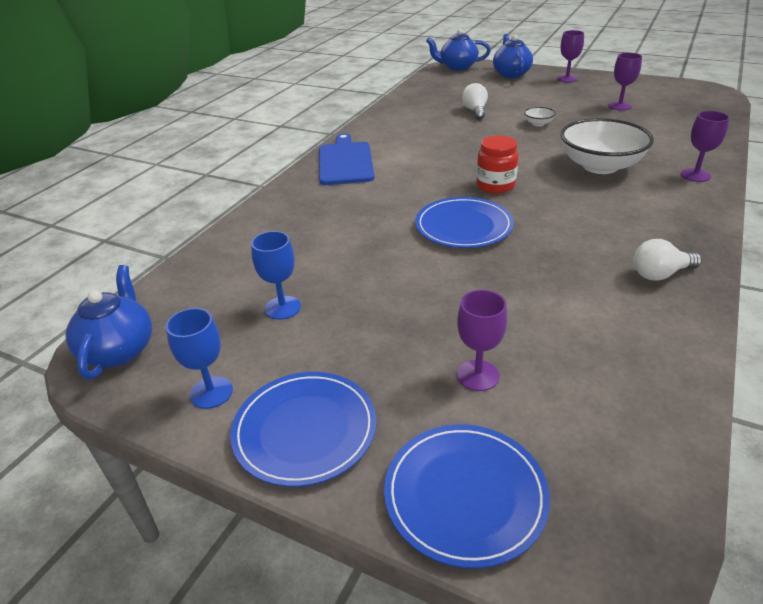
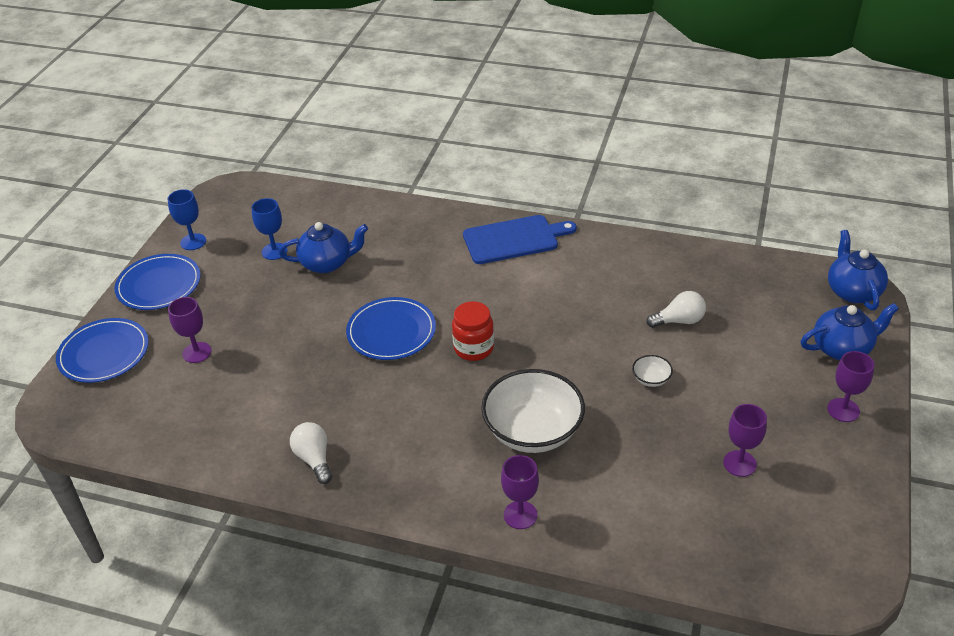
camera: 80 degrees right, 5 degrees up
blue teapot [66,265,152,379] -> blue teapot moved to [279,222,368,273]

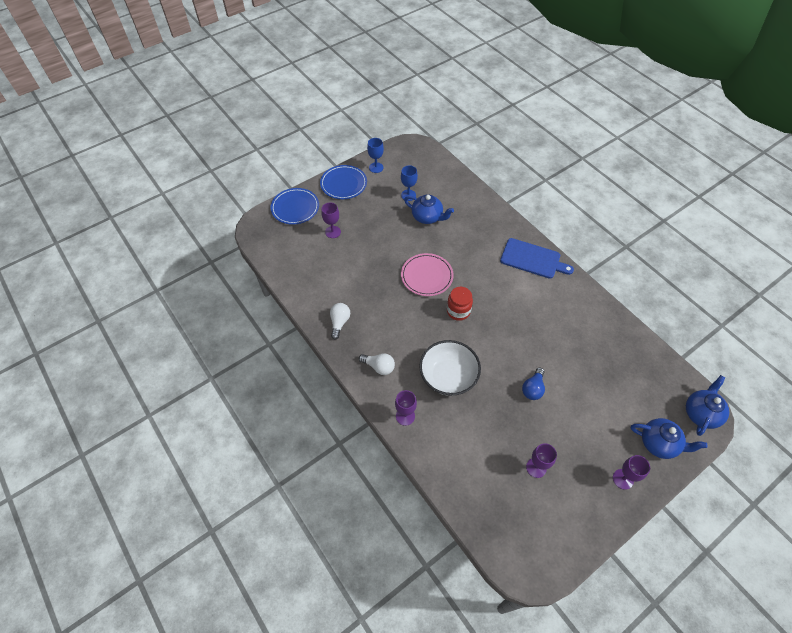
camera: 35 degrees right, 15 degrees up
blue plate [346,297,436,360] -> pink plate [401,253,454,296]
white bowl [632,355,673,387] -> blue light bulb [522,368,545,400]
white light bulb [646,291,706,328] -> white light bulb moved to [359,354,395,375]

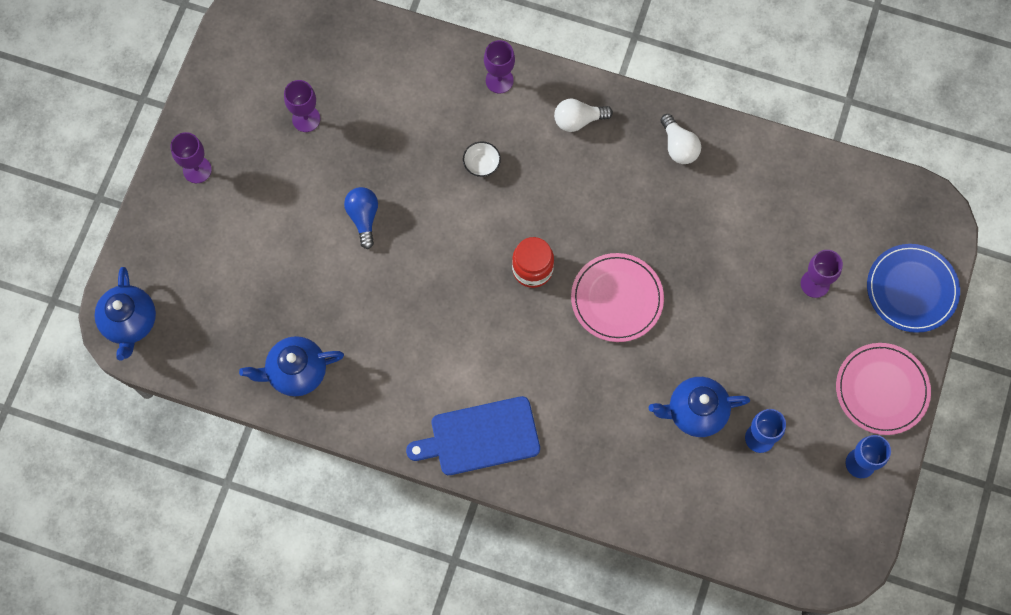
camera: 145 degrees right, 15 degrees up
blue plate [320,165,367,199] -> pink plate [836,343,931,435]
white bowl [419,340,481,396] -> white bowl [463,141,501,177], size x0.41
blue teapot [631,418,707,459] -> blue teapot moved to [239,336,344,396]

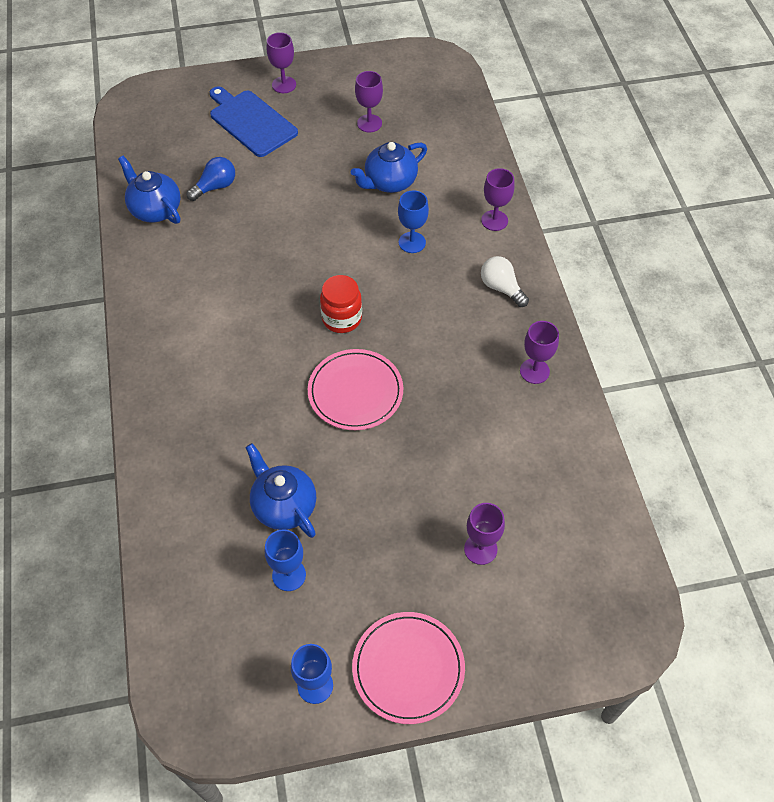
camera: 60 degrees right, 15 degrees down
blue teapot [94,267,156,361] -> blue teapot moved to [351,142,427,193]
blue light bulb [344,187,378,249] -> blue light bulb moved to [187,157,235,201]
blue cutting board [406,396,540,475] -> blue cutting board moved to [210,86,298,157]
white bowl [463,141,501,177] -> blue goblet [398,190,429,253]
white light bulb [660,114,701,164] -> purple goblet [520,321,559,384]
blue plate [867,244,960,333] -> none

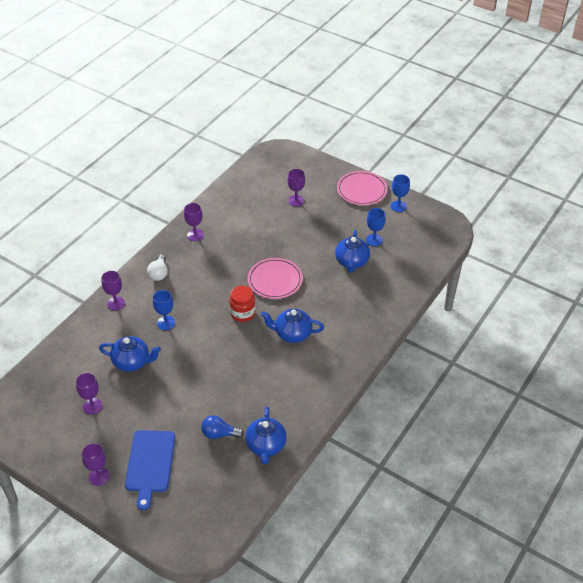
camera: 135 degrees left, 10 degrees down
none -> blue teapot [261,309,324,343]

